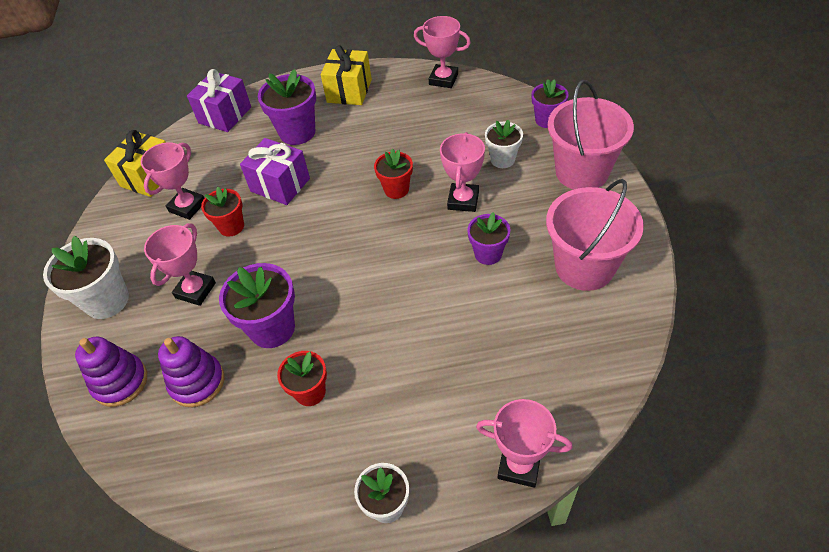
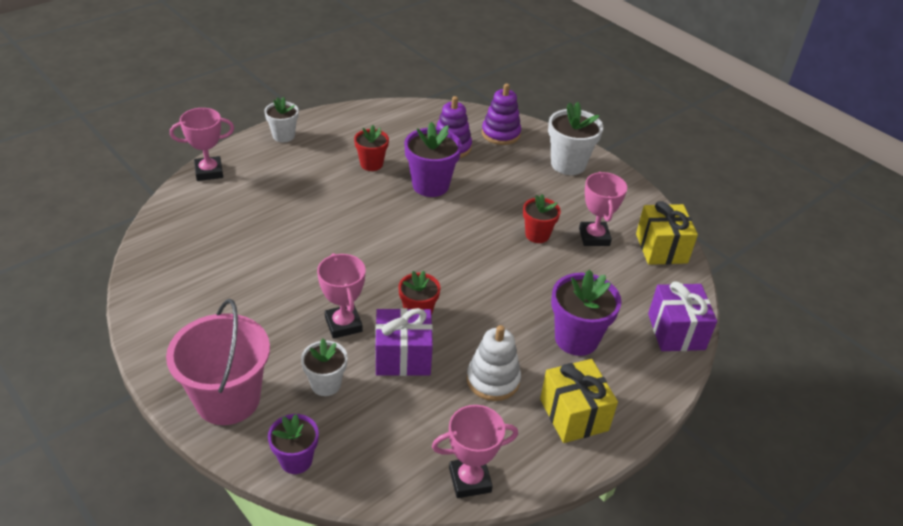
camera: 140 degrees right, 10 degrees down
pink trophy [144,223,216,306] -> none
purple gift [240,138,310,205] -> purple gift moved to [375,308,433,376]
purple flower pot [467,212,510,265] -> none
pink bucket [546,179,644,291] -> none
none -> white stacking toy [467,325,521,401]

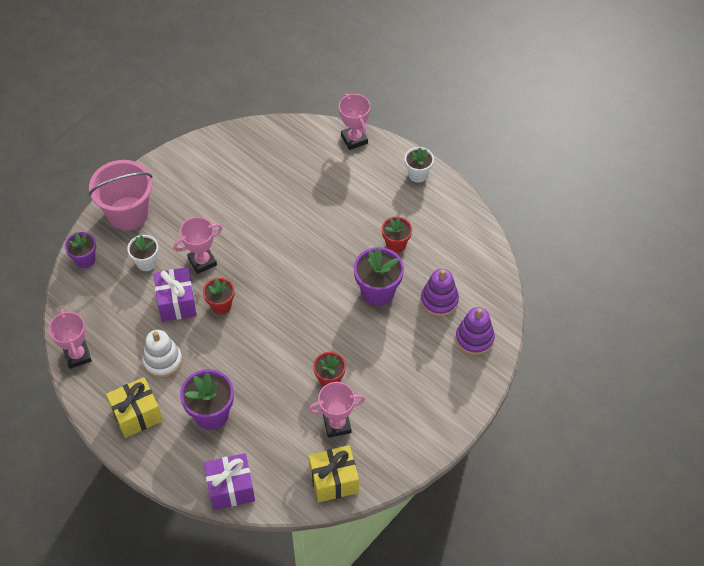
camera: 85 degrees right, 15 degrees up
white flower pot [548,102,603,175] -> none

